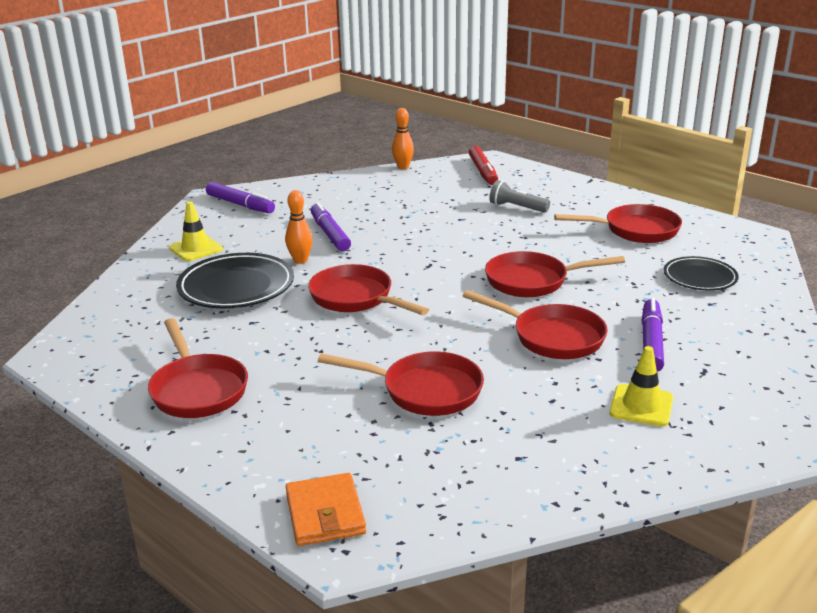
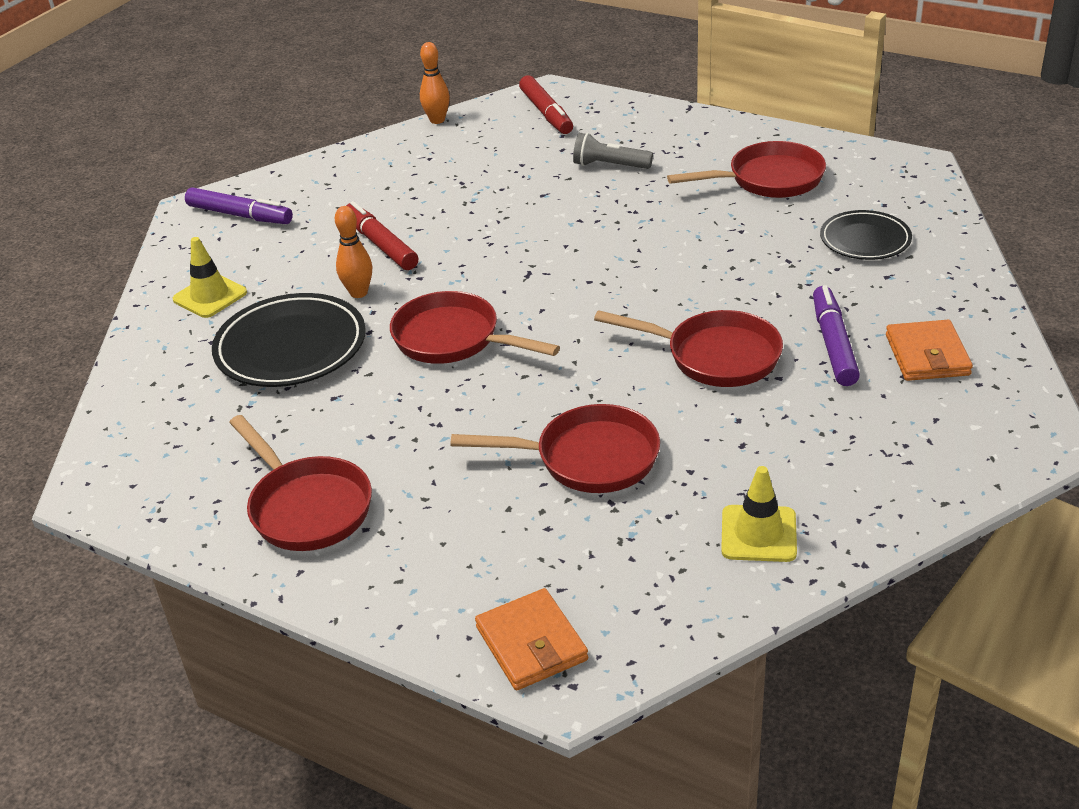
camera: 10 degrees left, 10 degrees up
purple marker [310,202,351,251] -> red marker [346,201,418,270]
red pan [485,251,625,297] -> none
yellow traffic cone [610,346,673,427] -> yellow traffic cone moved to [721,466,797,562]
none -> orange wallet [886,320,973,381]

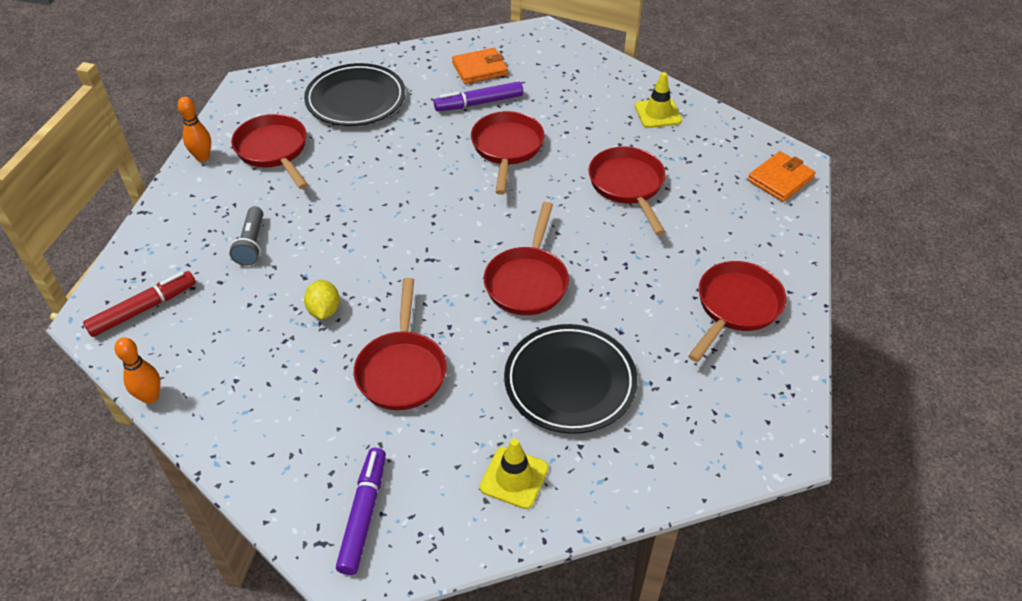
camera: 110 degrees left, 10 degrees up
orange bowling pin [335,206,372,298] -> orange bowling pin moved to [178,97,211,162]
red marker [346,201,418,270] -> red pan [354,278,447,410]
black plate [820,210,912,260] -> black plate [304,63,405,126], size x1.61
none -> yellow lemon [304,280,340,319]

